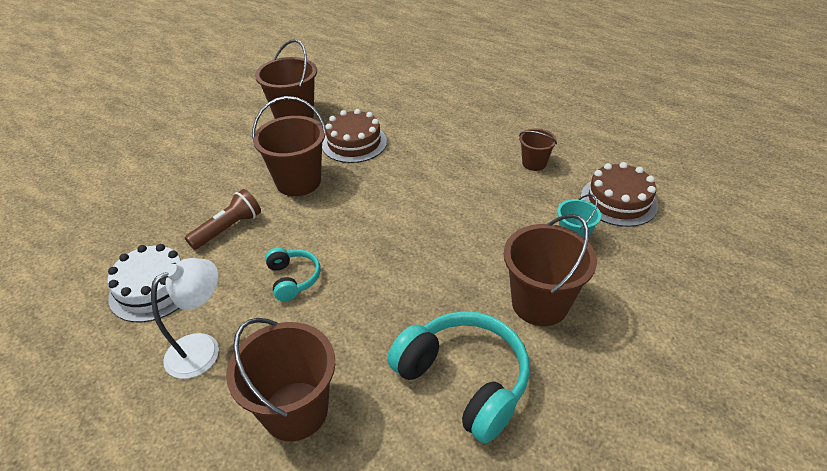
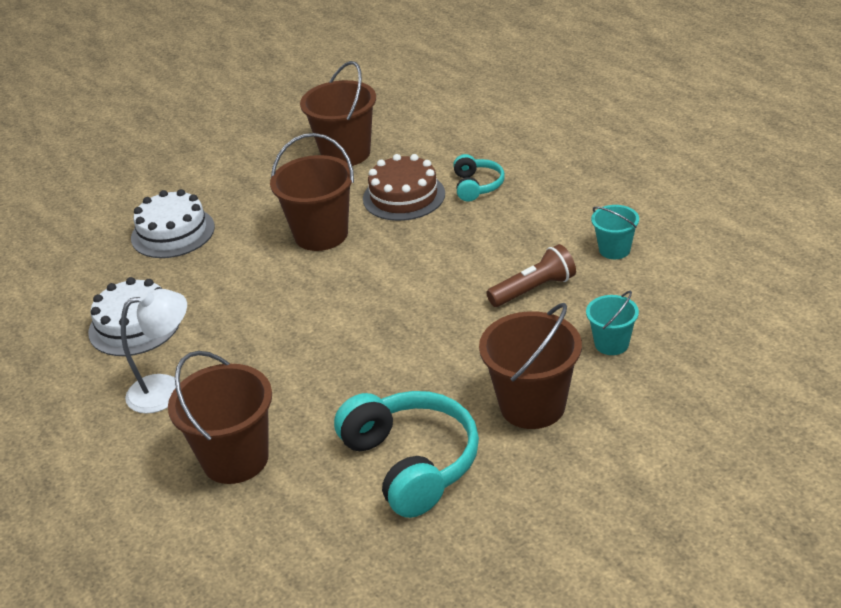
camera: 20 degrees right, 5 degrees down
brown flashlight [185,189,261,250] -> brown flashlight moved to [486,244,576,307]
turquoise headphones [265,247,321,302] -> turquoise headphones moved to [453,154,505,202]
brown bucket [519,128,557,171] -> turquoise bucket [591,205,639,259]
brown cake [581,162,658,227] -> none
none -> white cake [131,189,215,258]

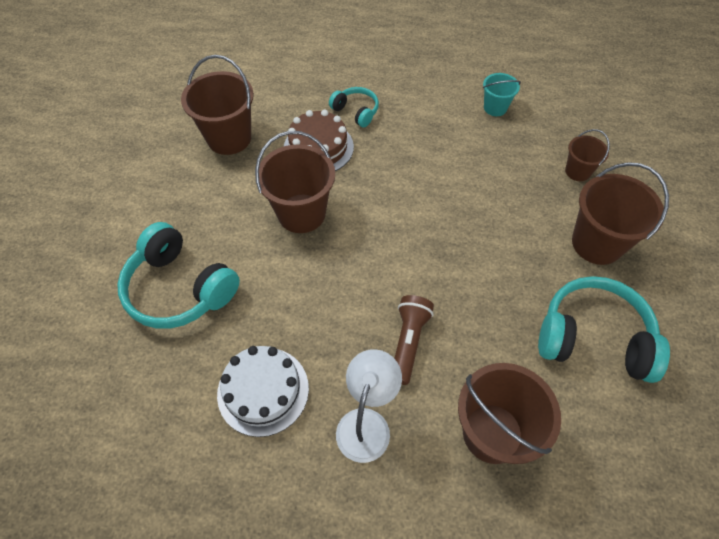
camera: 50 degrees left, 20 degrees up
white cake [131,189,215,258] -> turquoise headphones [117,222,240,329]
brown flashlight [486,244,576,307] -> brown flashlight moved to [394,295,434,385]
turquoise bucket [586,291,639,355] -> brown bucket [565,129,610,181]

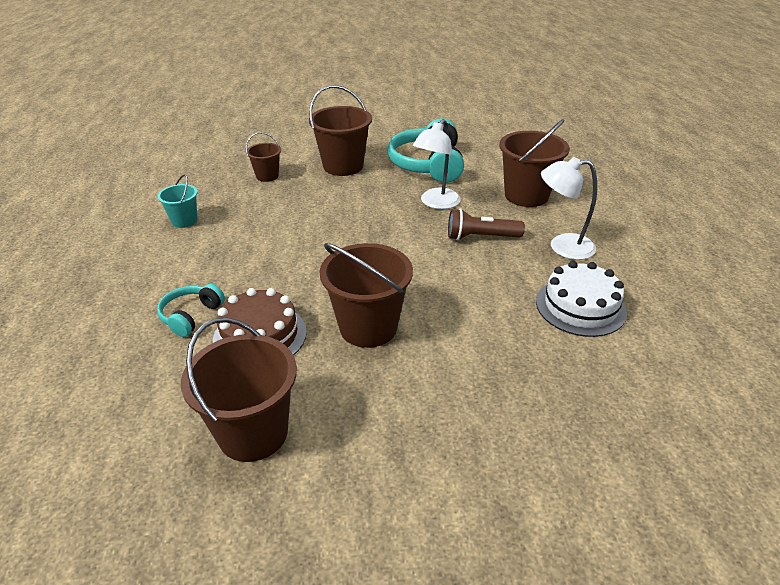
camera: 105 degrees left, 20 degrees down
turquoise headphones [117,222,240,329] -> none
none -> white lamp [413,119,461,209]

